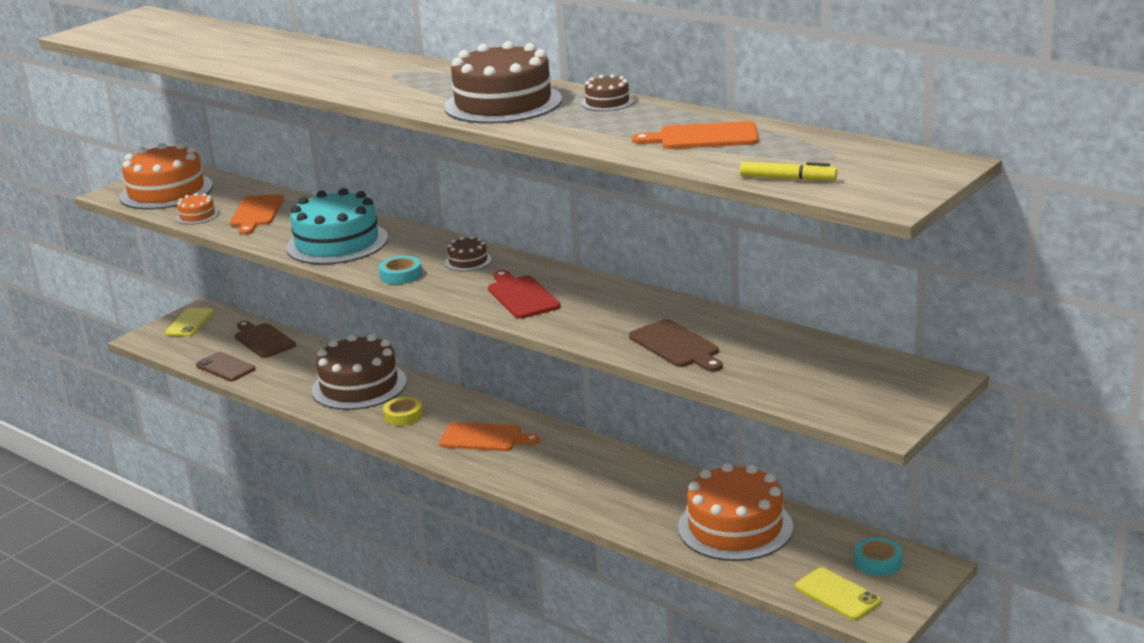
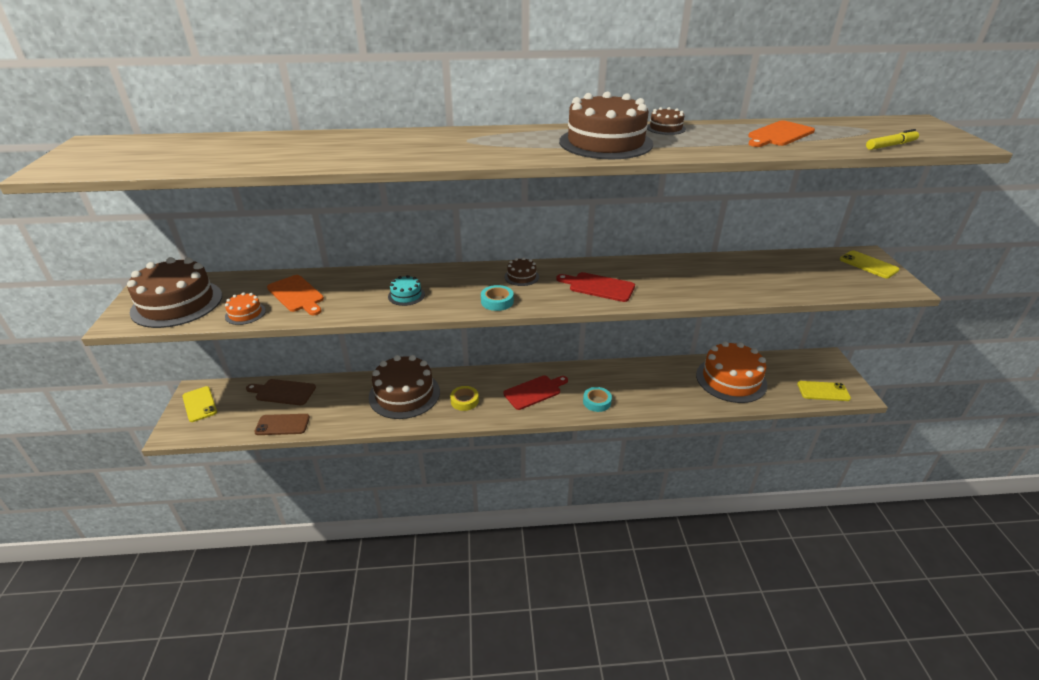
camera: 45 degrees left, 10 degrees up
orange cake [119,143,213,209] -> brown cake [127,257,222,328]
turquoise cake [286,188,388,265] -> turquoise cake [388,275,425,306], size x0.45
orange cutting board [439,422,540,451] -> red cutting board [503,375,568,410]
brown cutting board [629,319,723,372] -> none
turquoise tape [855,537,903,576] -> turquoise tape moved to [583,387,612,412]
none -> yellow phone [840,250,900,278]

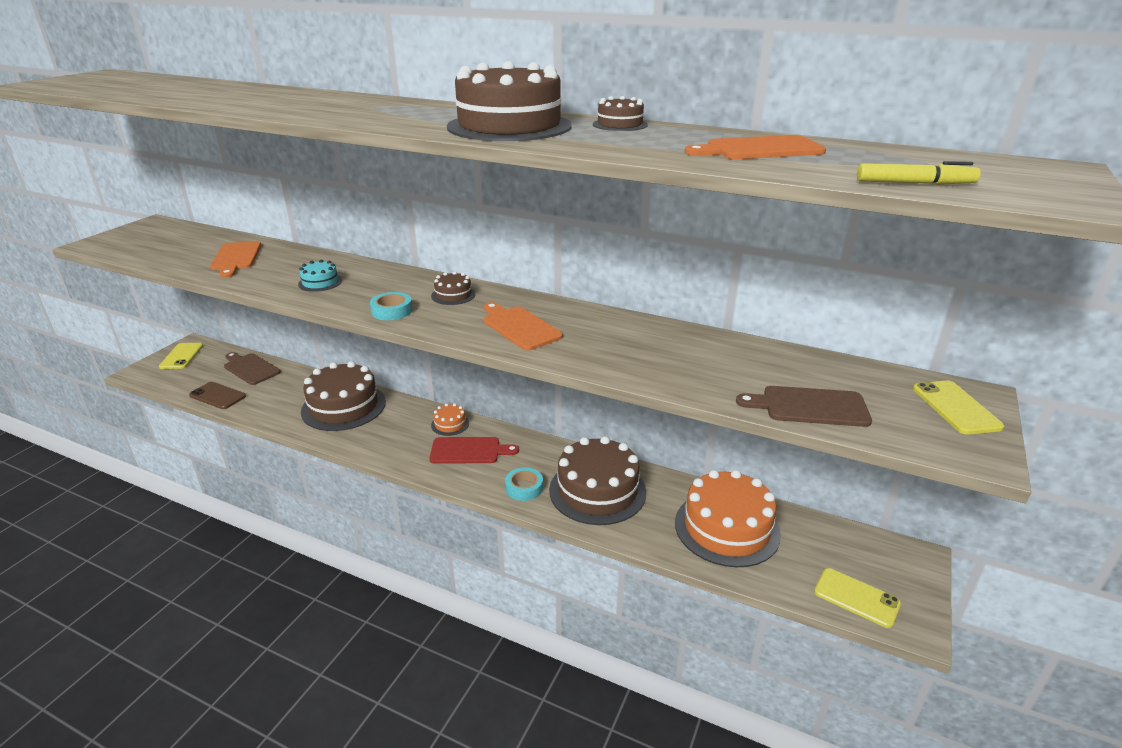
camera: 30 degrees right, 5 degrees down
brown cake [127,257,222,328] -> brown cake moved to [549,436,646,525]
orange cake [225,292,266,325] -> orange cake moved to [431,403,469,436]
yellow tape [450,386,479,411] -> none
red cutting board [556,272,635,302] -> orange cutting board [484,302,563,350]
none -> brown cutting board [736,386,872,427]

